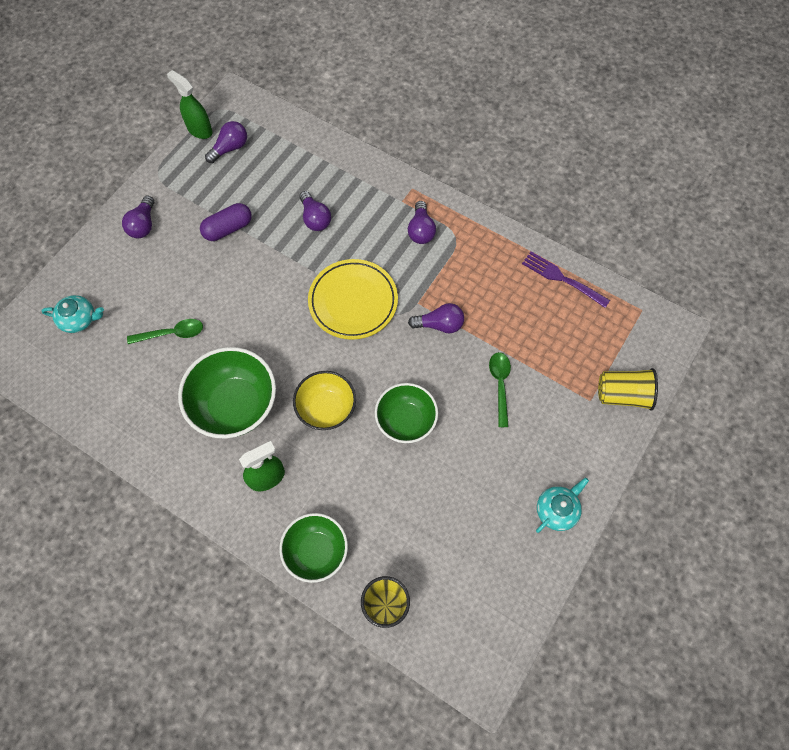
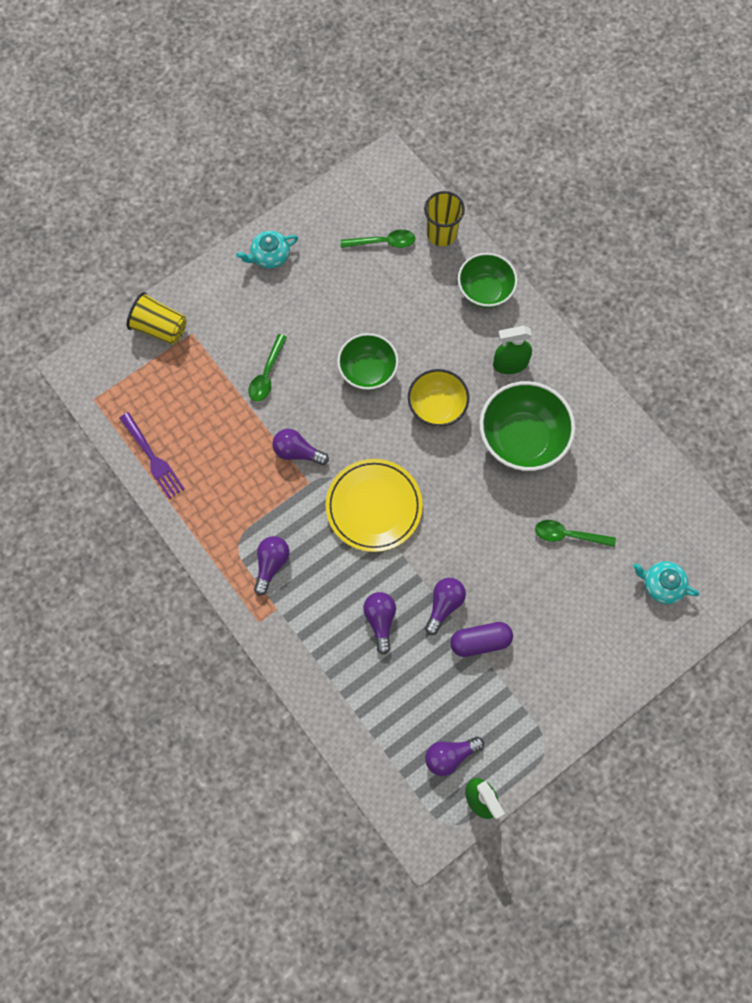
camera: 160 degrees left, 5 degrees up
purple light bulb [122,196,154,238] -> purple light bulb moved to [425,578,466,635]
none -> green spoon [341,229,415,248]

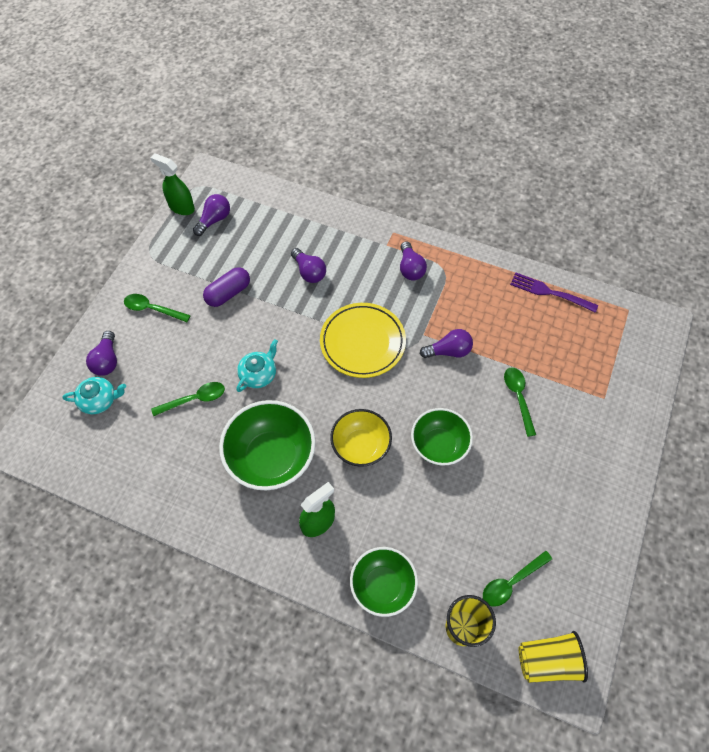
camera: 150 degrees right, 10 degrees down
yellow cup [127,292,187,345] -> yellow cup moved to [519,631,588,683]
turquoise teapot [236,231,298,269] -> turquoise teapot moved to [236,339,278,392]
purple light bulb [425,578,466,635] -> purple light bulb moved to [86,331,117,376]
none -> green spoon [124,294,191,322]

